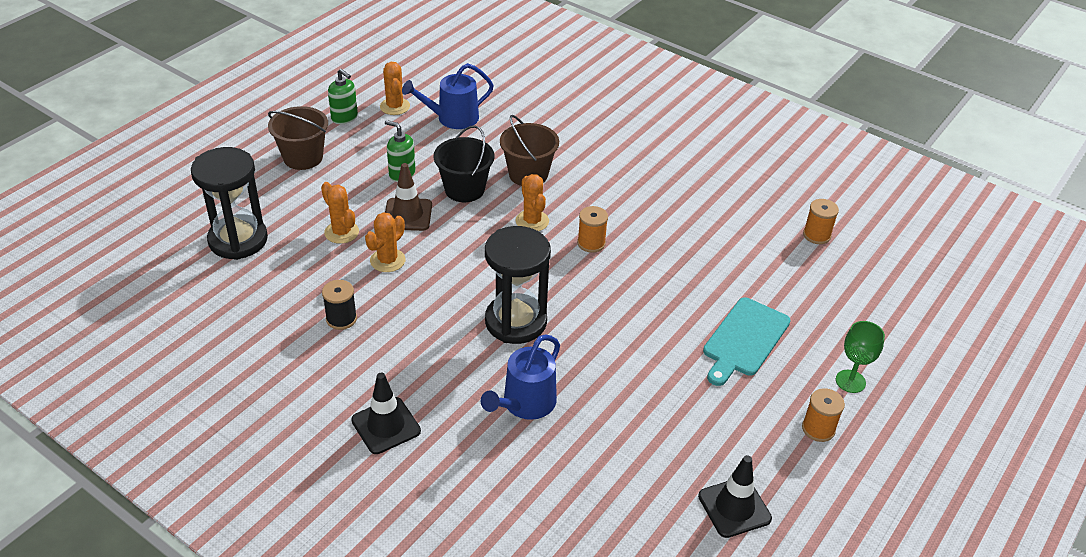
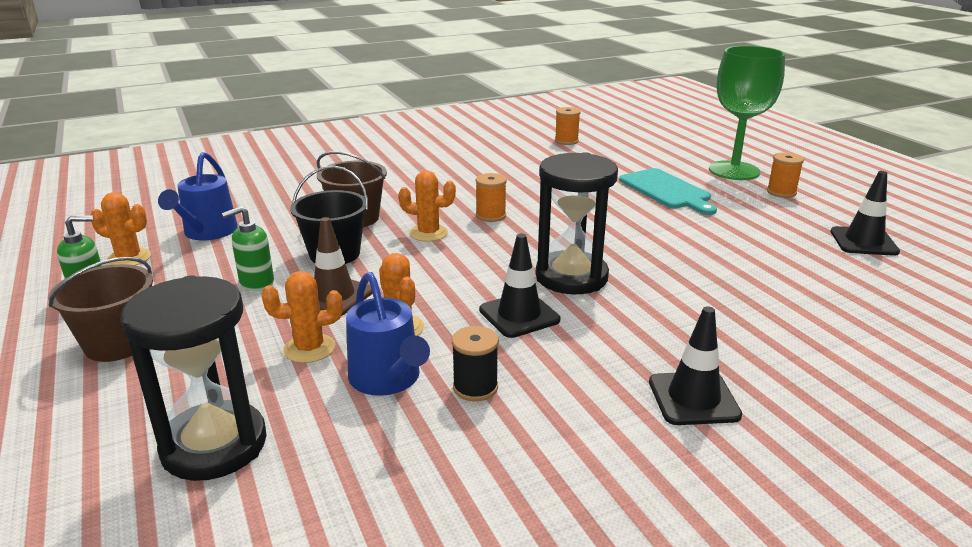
camera: 60 degrees left, 15 degrees down
blue watering can [481,334,560,420] -> blue watering can moved to [346,272,430,396]
green goblet [836,321,885,393] -> green goblet [709,46,785,180], size x1.99
none -> black traffic cone [479,234,560,338]

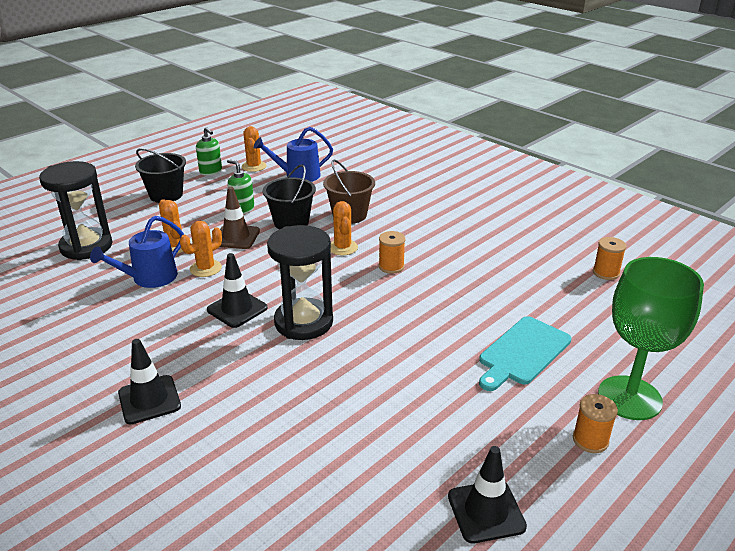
camera: 70 degrees right, 5 degrees up
brown bucket [48,257,153,362] -> black bucket [135,148,186,203]
black spool [452,326,499,401] -> none

